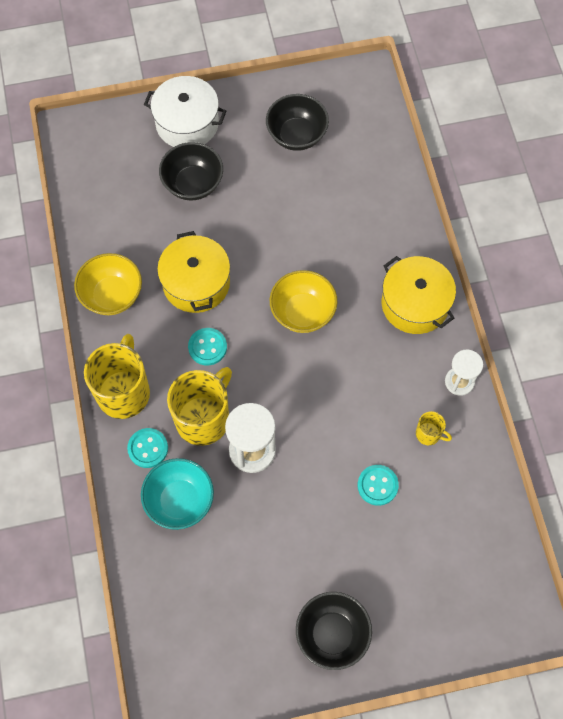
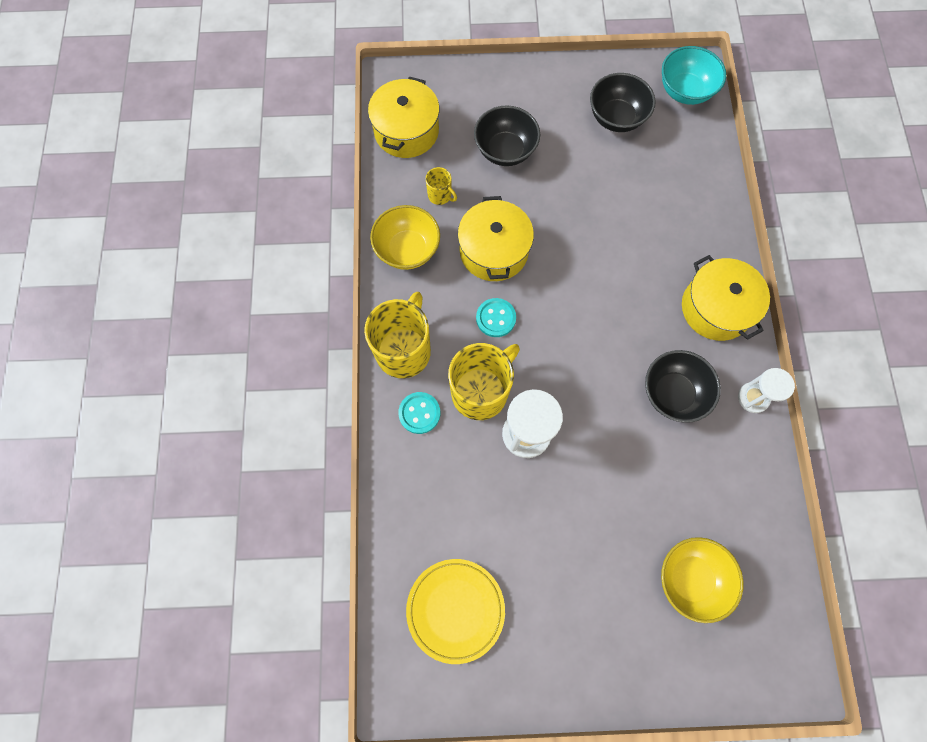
camera: 10 degrees right, 5 degrees up
turquoise bowl [141,458,214,530] -> turquoise bowl moved to [662,46,726,105]
white pot [144,76,226,147] -> none
yellow bowl [270,270,338,333] -> yellow bowl moved to [661,537,744,623]
black bowl [296,592,372,670] -> black bowl moved to [645,350,721,423]
turquoise button [358,465,399,506] -> none
yellow mug [416,411,452,445] -> yellow mug moved to [426,167,457,205]
none -> yellow pot [368,77,439,158]
none -> yellow plate [406,559,505,664]

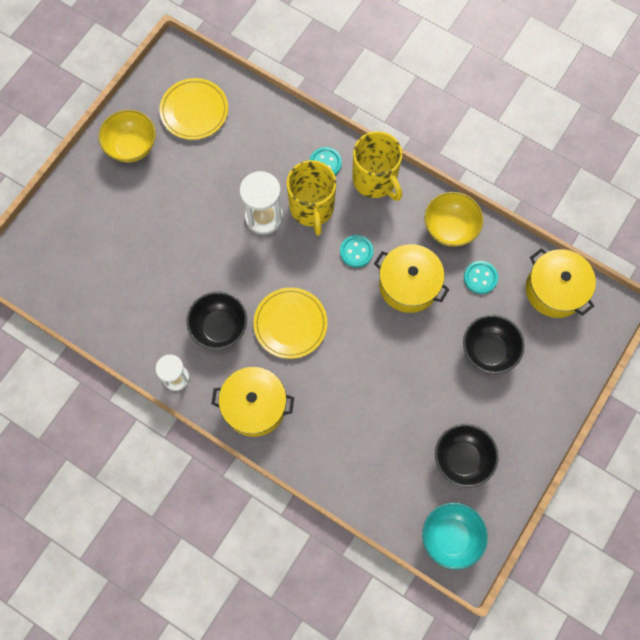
camera: 125 degrees right, 0 degrees up
yellow mug [426,167,457,205] -> turquoise button [464,261,498,294]
yellow bowl [661,537,744,623] -> yellow bowl moved to [99,110,156,163]
none -> yellow plate [253,287,327,359]

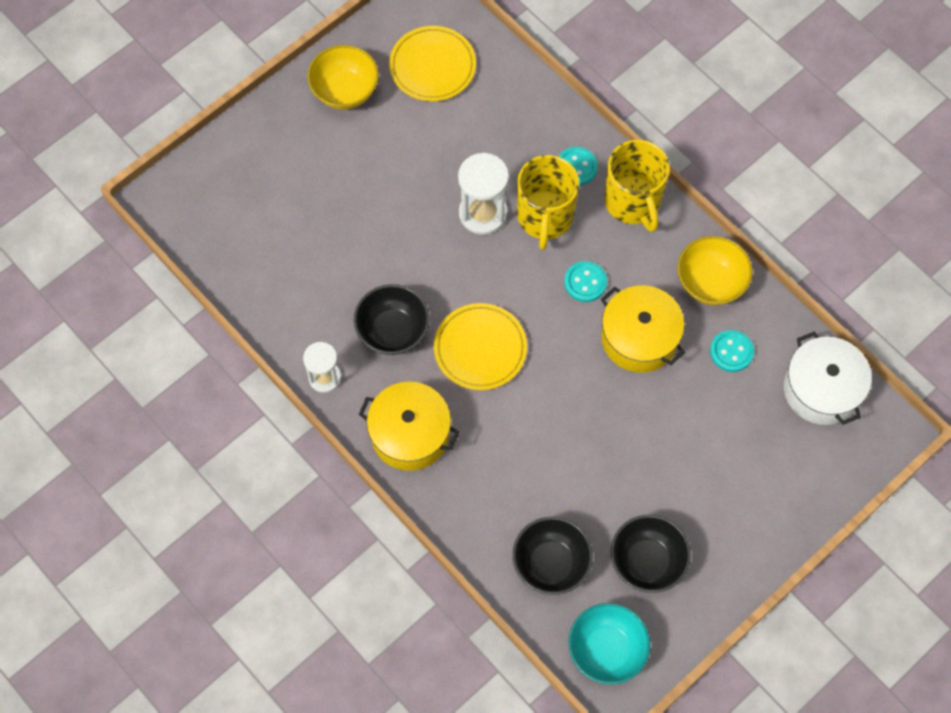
camera: 15 degrees right, 5 degrees down
black bowl [463,315,525,374] -> black bowl moved to [513,517,593,595]
yellow pot [526,248,596,318] -> white pot [784,331,872,425]

